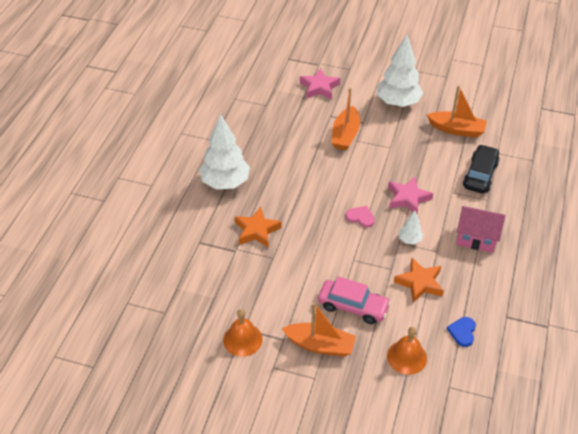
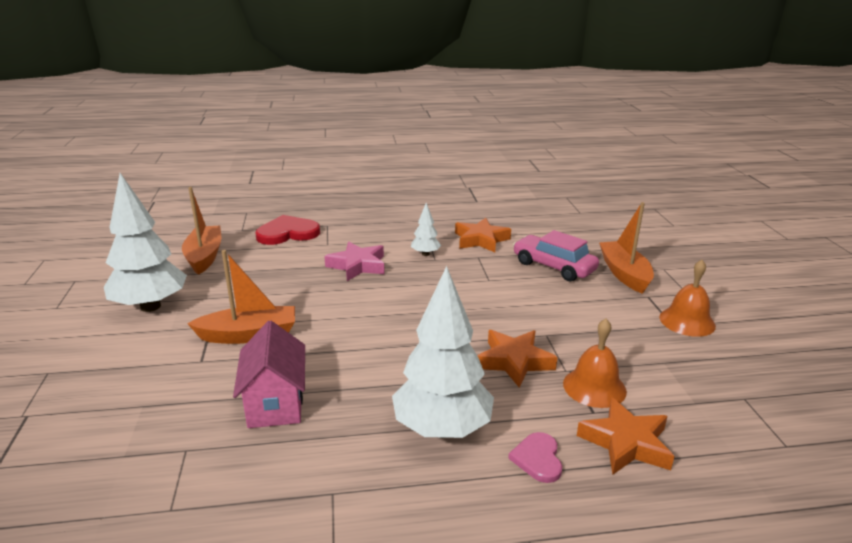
camera: 115 degrees left, 20 degrees down
pink star [300,68,340,100] -> none
pink car [318,276,391,324] -> pink car turned 45 degrees counterclockwise [513,230,599,281]
pink heart [345,206,375,228] -> pink heart moved to [508,432,562,483]
orange bell [387,327,427,375] -> orange bell moved to [563,319,627,408]
blue heart [447,317,476,347] -> none
pink house [456,206,505,253] -> pink house moved to [233,320,305,428]
black car [463,144,500,194] -> red heart [255,215,320,245]
none -> orange star [577,398,675,474]

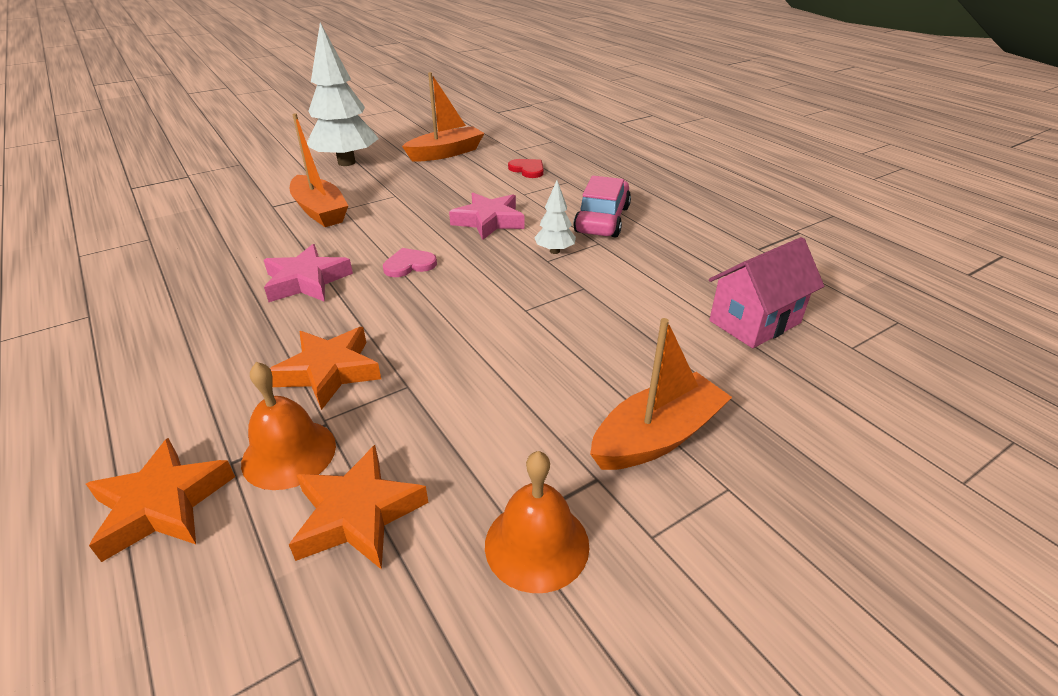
camera: 65 degrees right, 10 degrees up
pink house [233,320,305,428] -> pink house moved to [709,237,824,348]
red heart [255,215,320,245] -> red heart [508,159,544,178], size x0.57
white tree [392,266,494,438] -> none
orange star [455,218,511,252] -> orange star moved to [289,445,429,570]
pink heart [508,432,562,483] -> pink heart moved to [383,248,437,277]
pink car [513,230,599,281] -> pink car moved to [573,176,631,237]
none -> pink star [264,244,353,302]

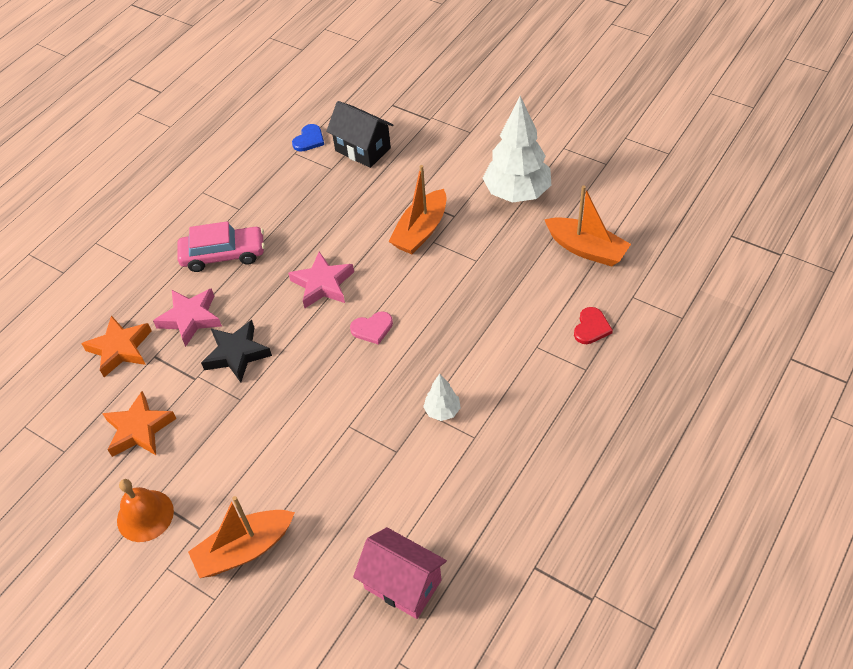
camera: 70 degrees right, 15 degrees up
orange bell [241,362,336,490] -> none
orange star [270,327,381,410] -> black star [201,320,272,383]
pink heart [383,248,437,277] -> pink heart turned 120 degrees clockwise [350,311,393,345]
pink star [449,193,525,240] -> pink star moved to [153,288,222,347]
pink car [573,176,631,237] -> pink car moved to [177,221,265,272]
orange boat [590,318,732,470] -> orange boat turned 120 degrees clockwise [188,496,295,578]
none -> blue heart [292,124,324,152]
none -> black house [326,101,393,168]

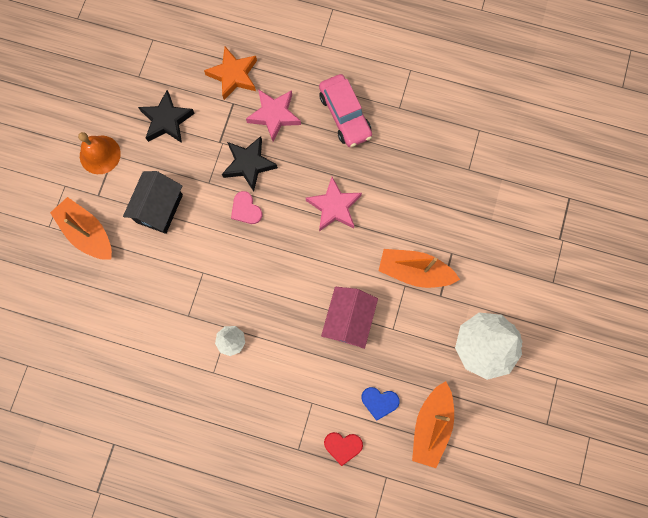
camera: 70 degrees right, 25 degrees up
orange star [102,391,177,457] -> black star [138,90,195,143]
blue heart [292,124,324,152] -> blue heart moved to [361,387,400,421]
black house [326,101,393,168] -> black house moved to [123,171,183,234]
pink heart [350,311,393,345] -> pink heart moved to [231,191,262,224]
pink house [353,527,447,619] -> pink house moved to [321,287,378,349]

